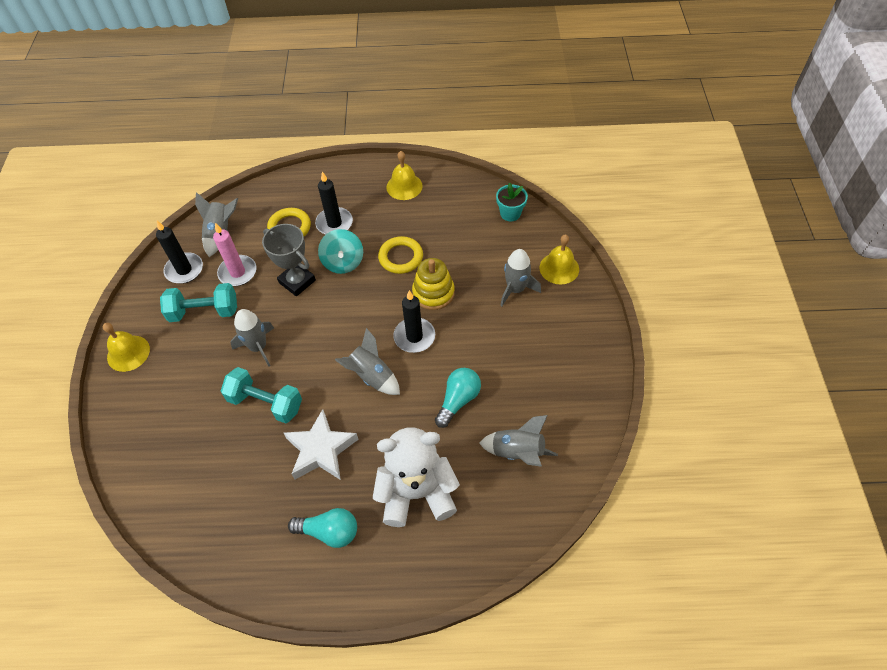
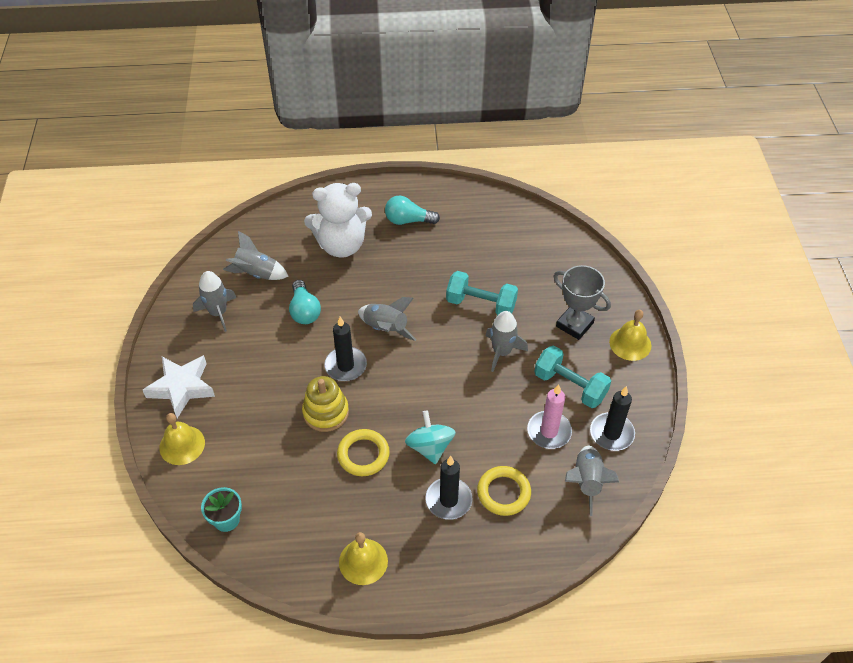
camera: 175 degrees right, 5 degrees down
turquoise dumbbell [160,283,237,322] -> turquoise dumbbell turned 45 degrees clockwise [534,346,611,408]
grey trophy [262,224,316,296] -> grey trophy moved to [553,265,611,340]
white star [284,409,359,480] -> white star moved to [143,355,215,418]
turquoise light bulb [435,368,481,428] -> turquoise light bulb turned 45 degrees counterclockwise [289,280,321,324]
grey rocket [500,249,541,306] -> grey rocket moved to [193,271,237,332]

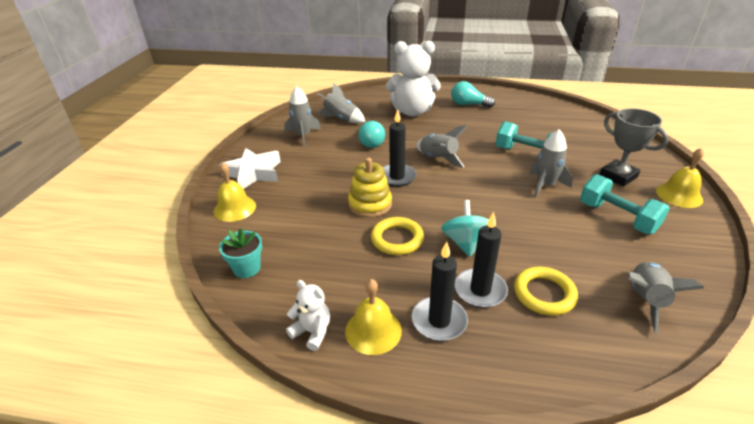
camera: 15 degrees right, 15 degrees down
pink candle [527,384,572,449] -> none
black candle [590,386,635,451] -> black candle moved to [412,242,468,341]
none -> white teddy bear [286,280,330,351]

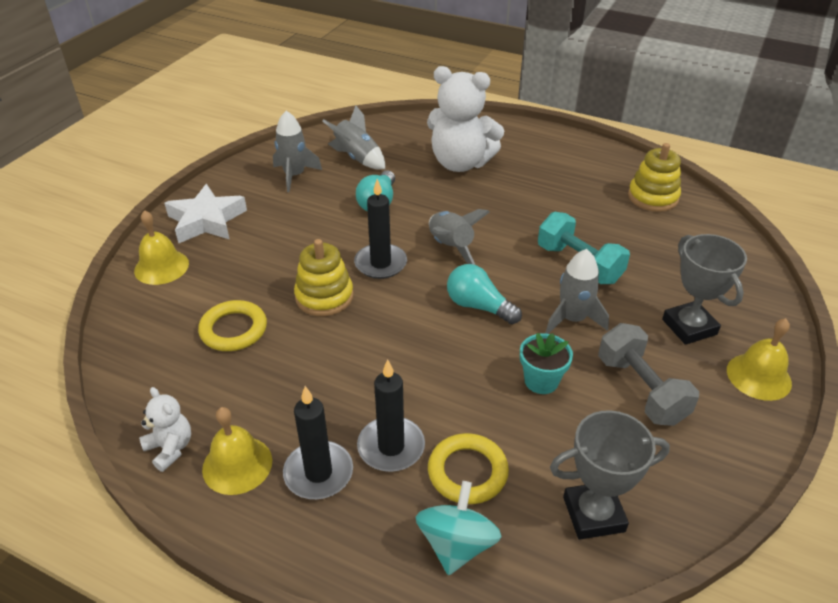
camera: 15 degrees right, 5 degrees up
turquoise flower pot [219,228,262,278] -> turquoise flower pot moved to [520,333,573,394]
yellow ring [371,217,424,255] -> yellow ring moved to [198,300,267,351]
turquoise spinning top [441,200,496,257] -> turquoise spinning top moved to [415,481,501,575]
turquoise light bulb [451,81,495,108] -> turquoise light bulb moved to [447,264,522,324]
turquoise dumbbell [580,174,669,234] -> grey dumbbell [598,323,699,426]
grey rocket [628,262,704,333] -> grey trophy [550,410,670,540]
none -> yellow stacking toy [628,143,681,212]

